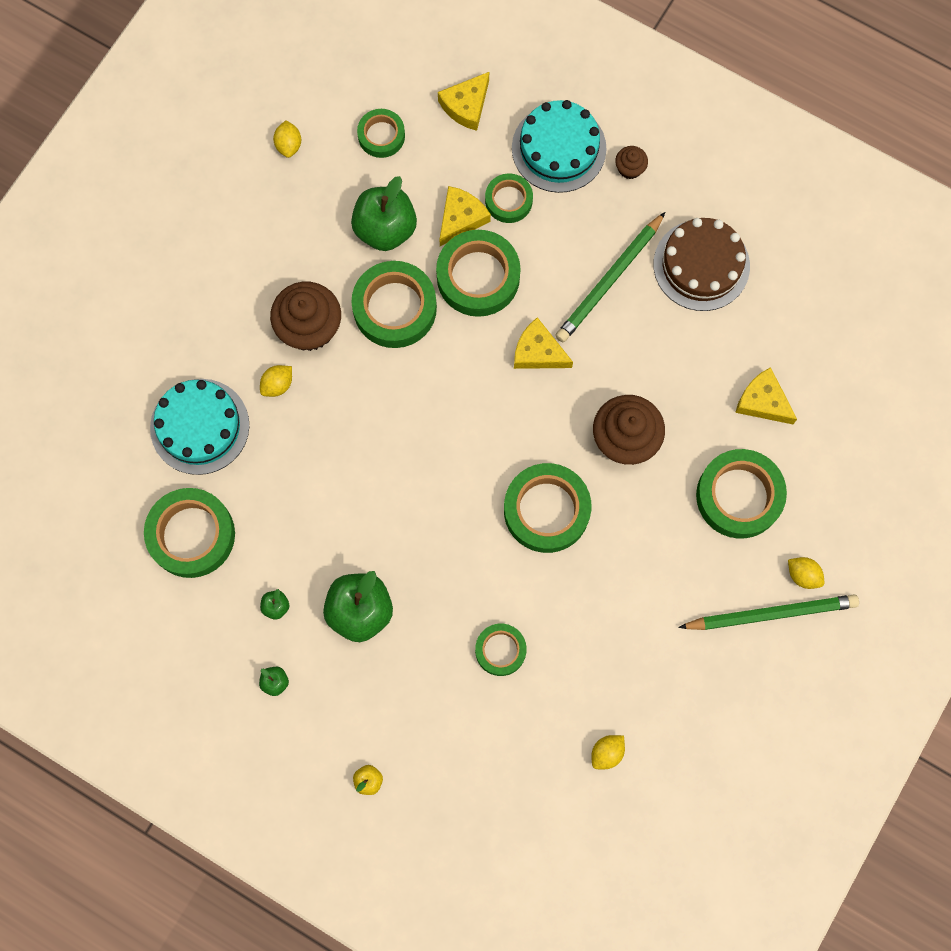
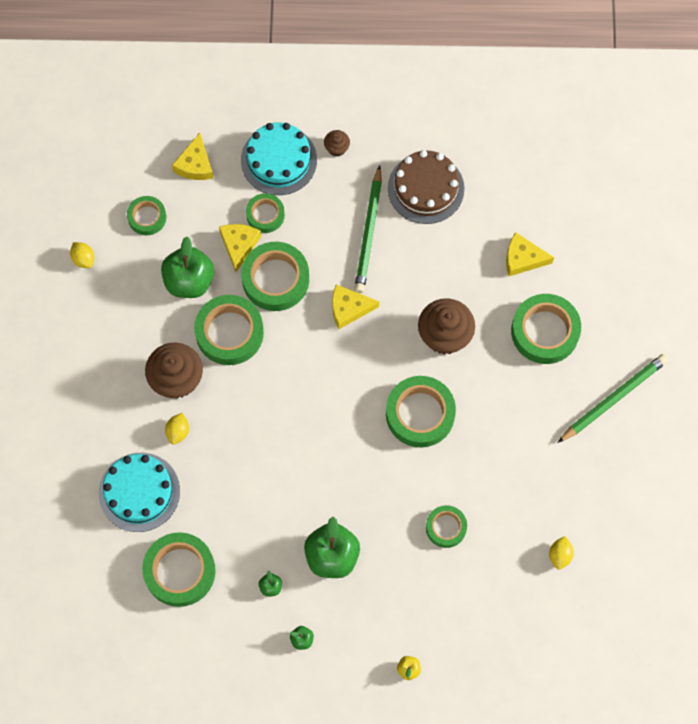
camera: 30 degrees left, 5 degrees down
yellow lemon [788,557,824,589] -> none

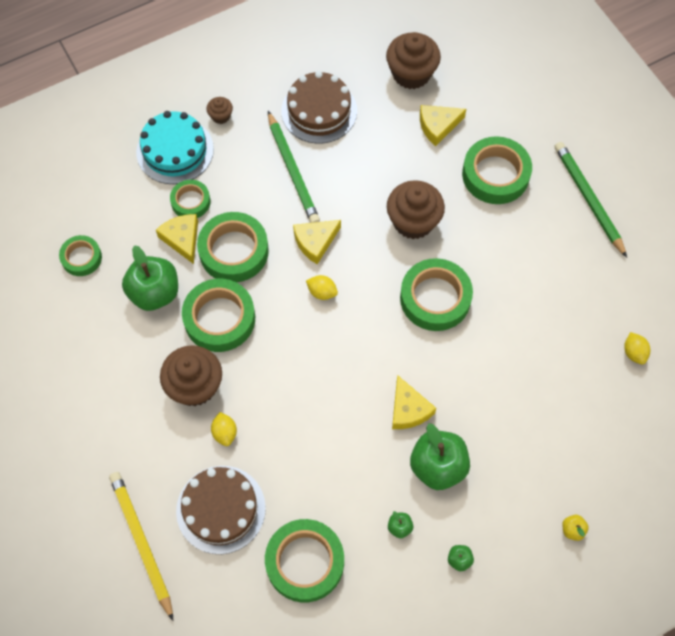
camera: 30 degrees left, 5 degrees down
yellow lemon [70,242,94,268] -> yellow lemon moved to [306,275,338,300]
turquoise cake [99,453,180,532] -> brown cake [176,466,266,554]
yellow cheese [172,133,213,180] -> yellow cheese moved to [392,376,436,429]
green tape [426,505,467,548] -> none
green pencil [558,354,668,443] -> green pencil turned 45 degrees counterclockwise [555,142,627,258]
none -> yellow pencil [109,472,173,621]
none -> brown cupcake [386,32,441,89]

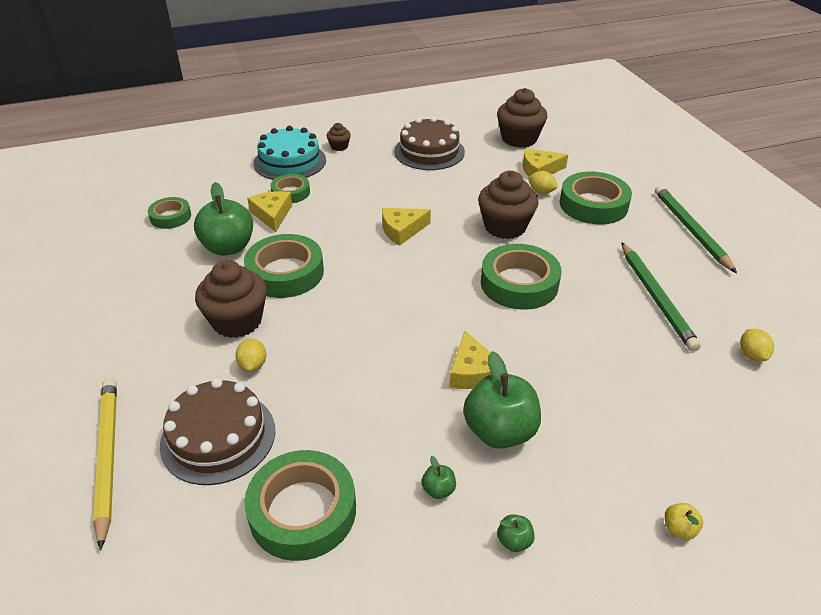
camera: 10 degrees right, 25 degrees down
green tape [197,212,269,282] -> none
green pencil [268,111,320,223] -> green pencil moved to [621,242,701,352]
yellow lemon [306,275,338,300] -> yellow lemon moved to [528,171,557,194]

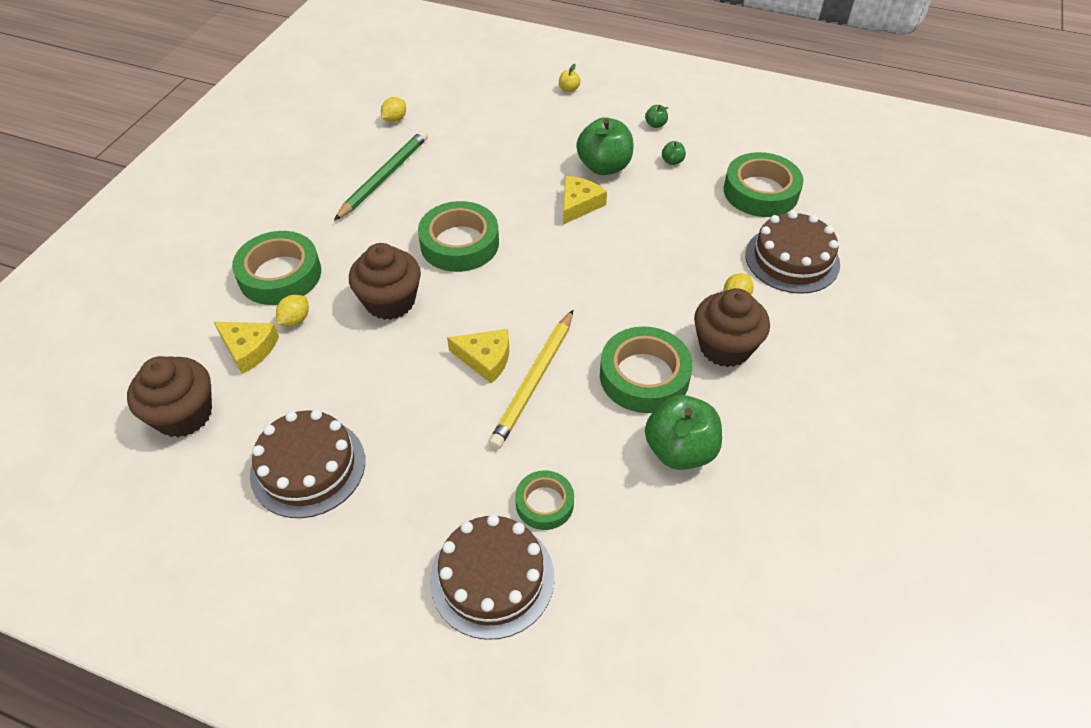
camera: 140 degrees left, 10 degrees up
yellow pencil [93,378,117,550] -> yellow pencil moved to [488,310,573,450]
green tape [148,197,191,229] -> none
yellow cheese [247,191,292,232] -> none
turquoise cake [254,126,326,180] -> brown cake [430,514,554,640]
brown cupcake [327,123,351,151] -> none
yellow lemon [528,171,557,194] -> yellow lemon turned 45 degrees clockwise [276,295,309,326]
green pencil [655,186,737,273] -> none

